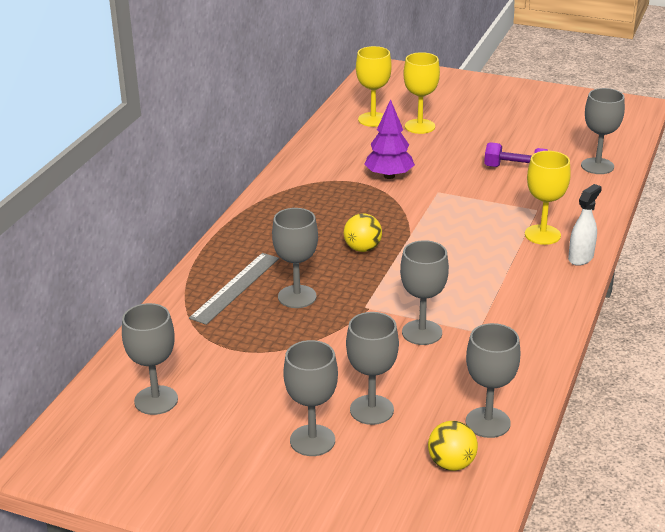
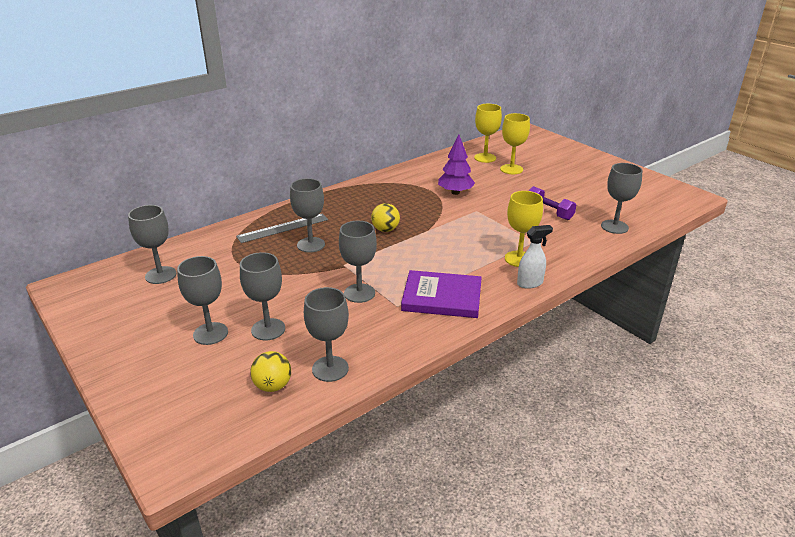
camera: 30 degrees right, 0 degrees up
none -> purple book [401,270,482,318]

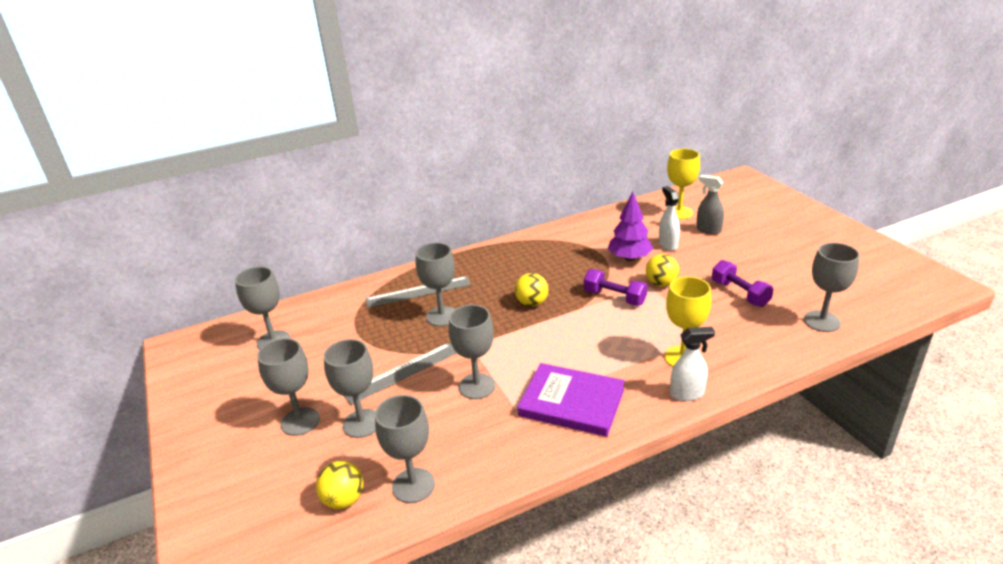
camera: 15 degrees right, 0 degrees up
yellow goblet [500,113,530,174] -> grey spray bottle [696,175,724,235]
none -> grey ruler [344,343,457,405]
none -> purple dumbbell [584,269,647,306]
none -> yellow ball [646,254,679,287]
none -> white spray bottle [659,186,680,251]

